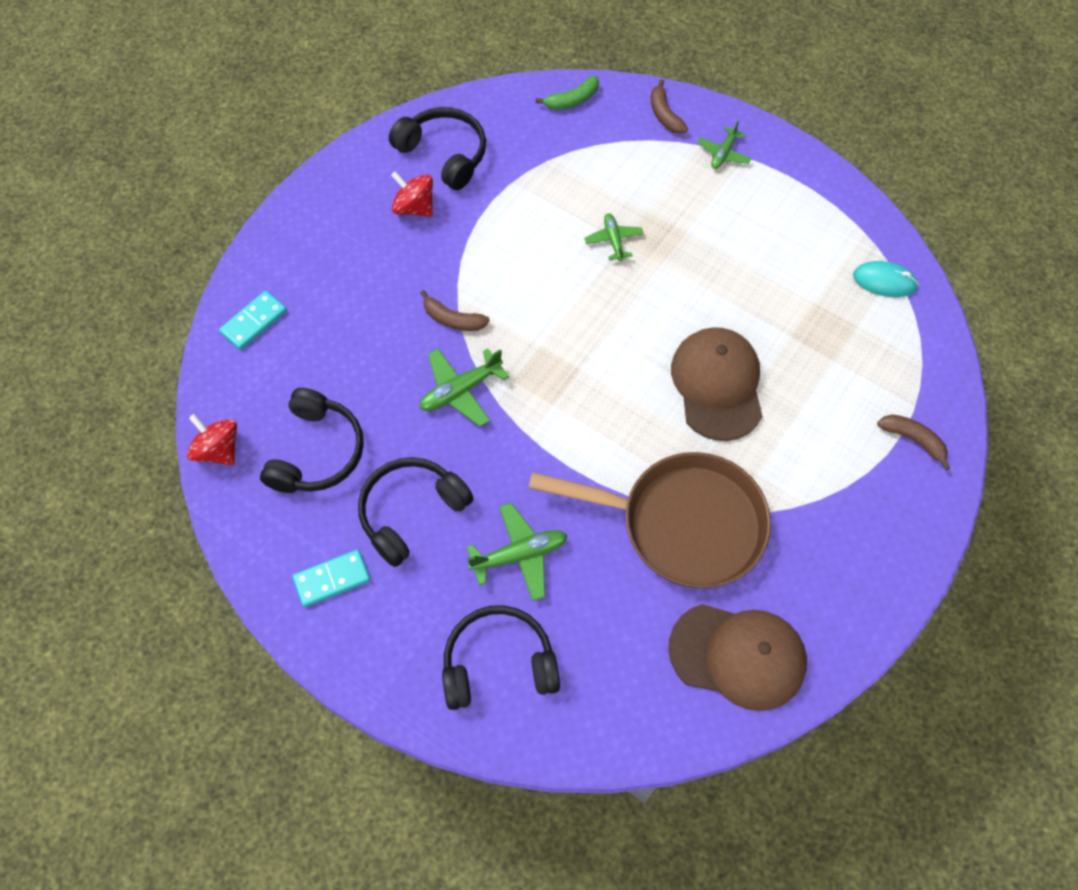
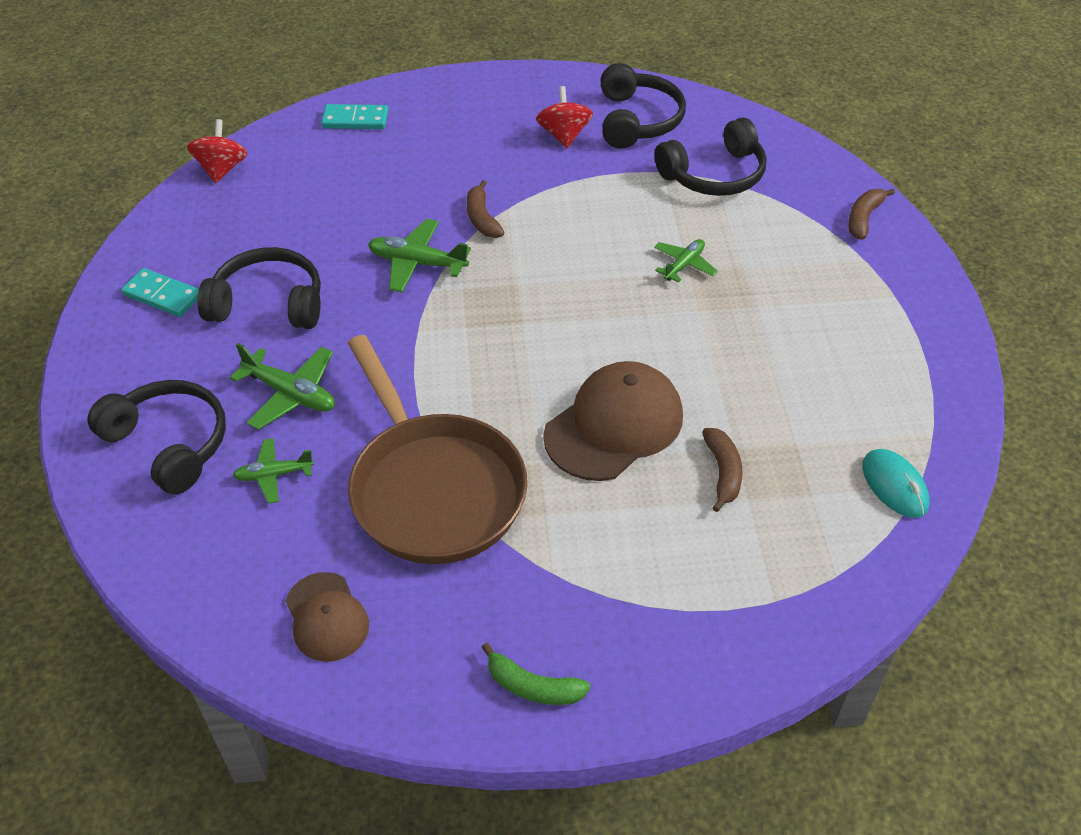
camera: 50 degrees right, 15 degrees down
black headphones [260,388,364,493] -> black headphones moved to [654,118,767,196]
green banana [536,76,599,110] -> green banana moved to [482,643,591,705]
brown cap [668,604,807,711] -> brown cap [286,572,369,662], size x0.59
green plane [697,121,752,169] -> green plane moved to [233,438,314,504]
brown banana [877,414,950,470] -> brown banana moved to [702,428,742,512]

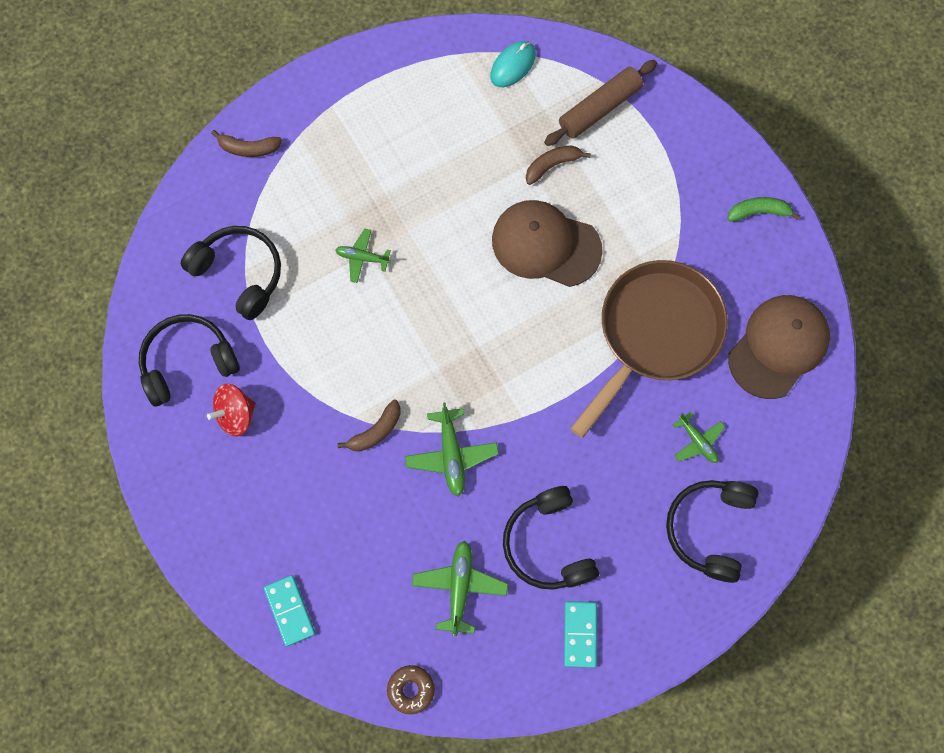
camera: 115 degrees left, 25 degrees up
red spinning top [187,119,247,183] -> brown donut [387,665,435,714]
green plane [230,343,335,430] -> green plane moved to [412,541,508,636]
brown cap [286,572,369,662] -> brown cap [728,295,830,399], size x1.68
green banana [482,643,591,705] -> green banana turned 90 degrees counterclockwise [728,197,800,221]
none -> brown rolling pin [544,60,657,146]

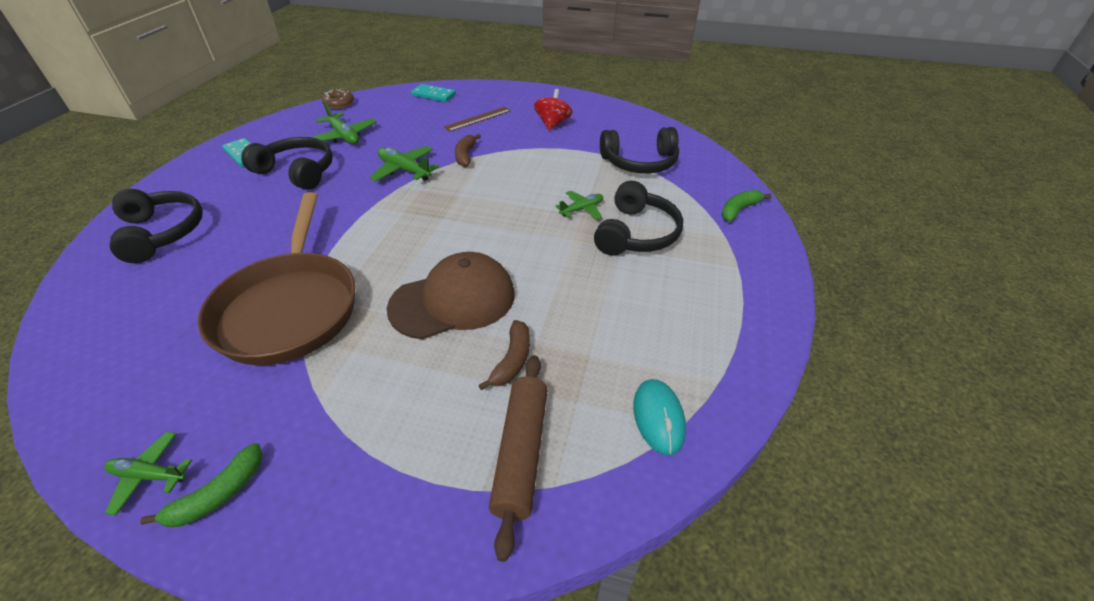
camera: 135 degrees right, 30 degrees down
black headphones [139,314,240,407] -> black headphones moved to [594,181,683,256]
brown banana [211,130,282,157] -> green banana [722,190,772,222]
green plane [673,411,725,463] -> green plane moved to [104,432,192,516]
brown cap [728,295,830,399] -> none
none -> brown ruler [444,107,511,132]

